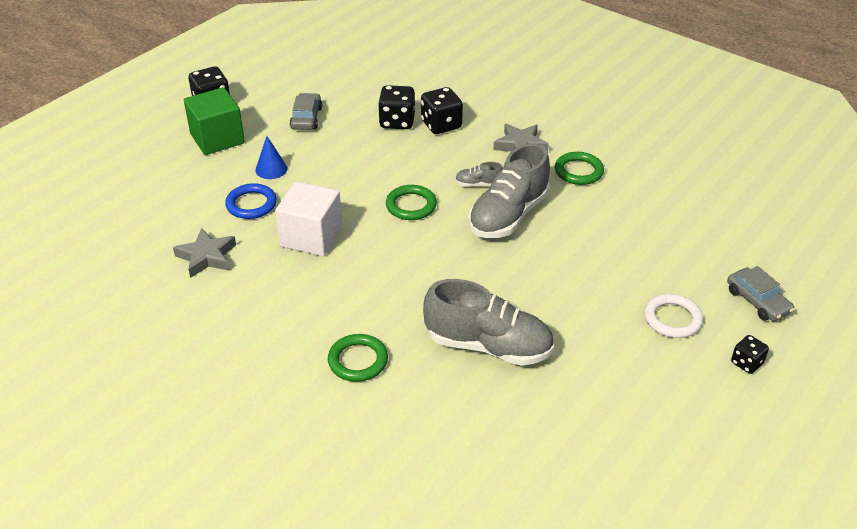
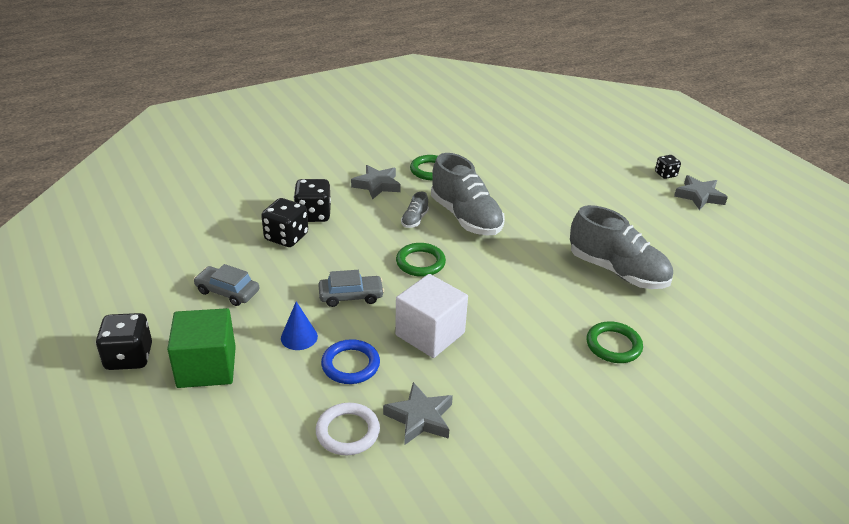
camera: 70 degrees left, 5 degrees down
grey shoe [423,279,554,366] -> grey shoe turned 90 degrees clockwise [570,205,673,289]
white ring [644,294,703,338] -> white ring moved to [316,403,380,455]
grey car [727,266,794,321] -> grey car moved to [318,270,384,307]
none -> grey star [674,175,728,210]

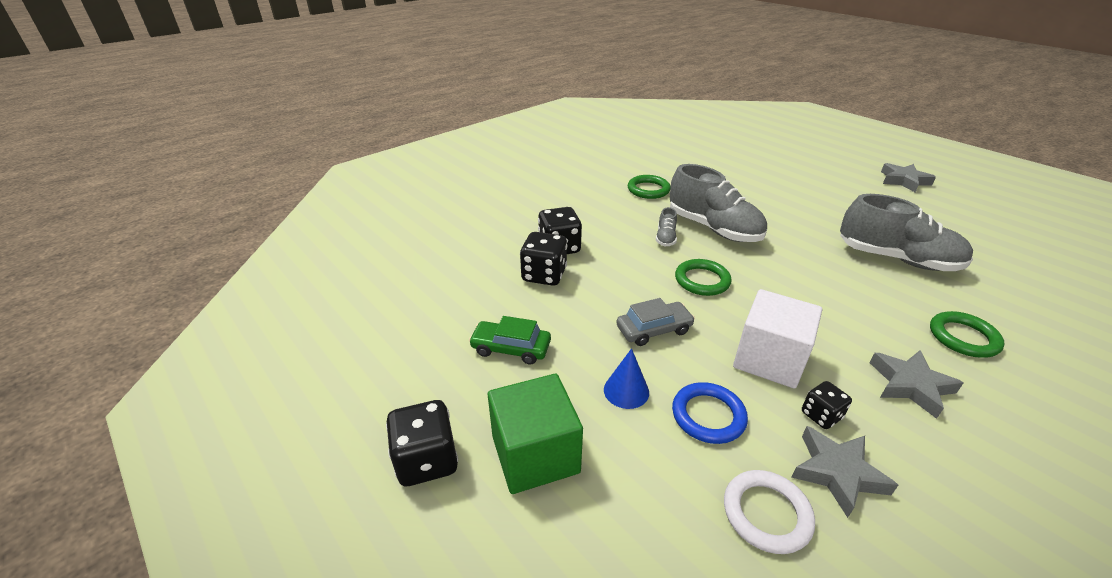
camera: 10 degrees left, 0 degrees up
grey car [193,264,259,306] -> green car [469,316,551,364]
grey star [351,165,401,200] -> grey star moved to [870,350,963,419]
black dice [655,155,681,179] -> black dice moved to [802,381,852,429]

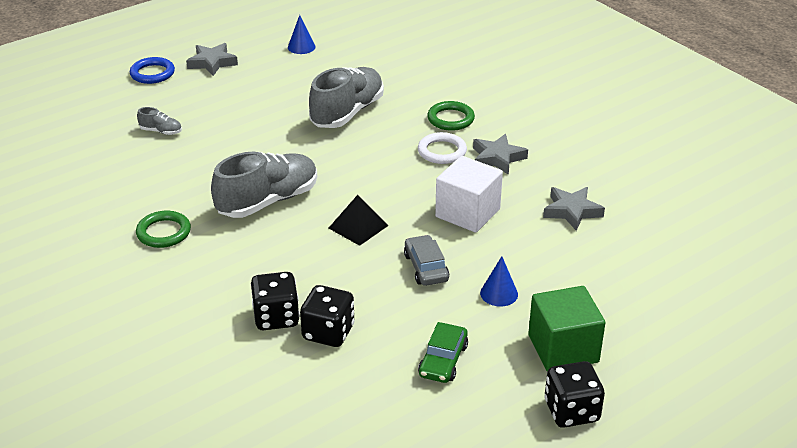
camera: 85 degrees left, 0 degrees up
grey shoe [656,207,677,246] -> grey shoe moved to [137,107,182,135]
blue ring [672,382,748,444] -> blue ring moved to [130,57,175,84]
green ring [675,259,732,296] -> black pyramid [329,195,388,246]
white ring [724,470,815,554] -> white ring moved to [418,132,467,164]
black dice [802,381,852,429] -> none
none -> blue cone [288,15,316,54]

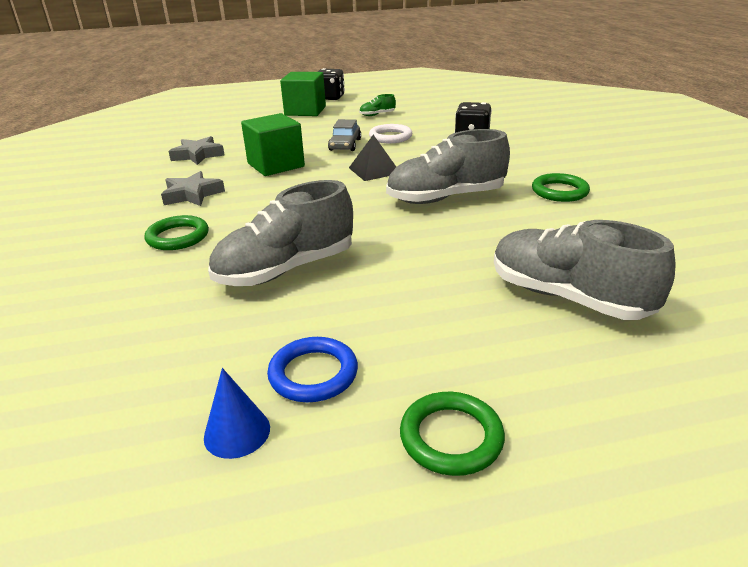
camera: 155 degrees left, 5 degrees down
blue ring [130,57,175,84] -> blue ring moved to [267,337,358,402]
grey shoe [137,107,182,135] -> grey shoe [494,220,676,320], size x2.31
grey star [186,43,238,76] -> green ring [400,392,505,476]
black dice [300,285,355,347] -> none
white ring [418,132,467,164] -> white ring moved to [369,124,412,143]
green car [418,322,468,383] -> green shoe [359,94,396,116]
white cube [435,156,503,233] -> green cube [241,113,305,176]
blue cone [480,256,518,307] -> none

